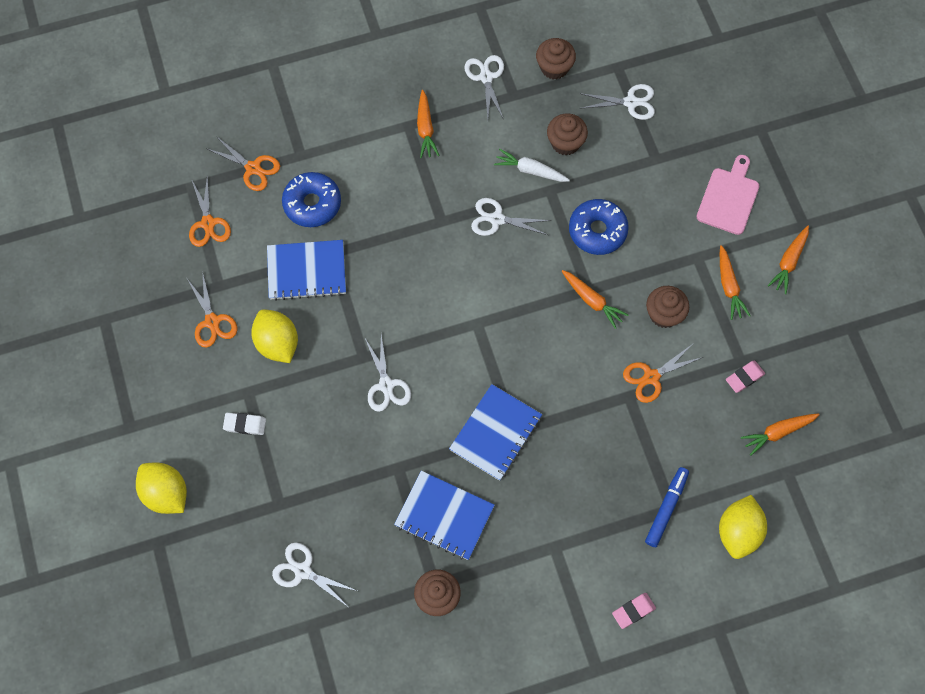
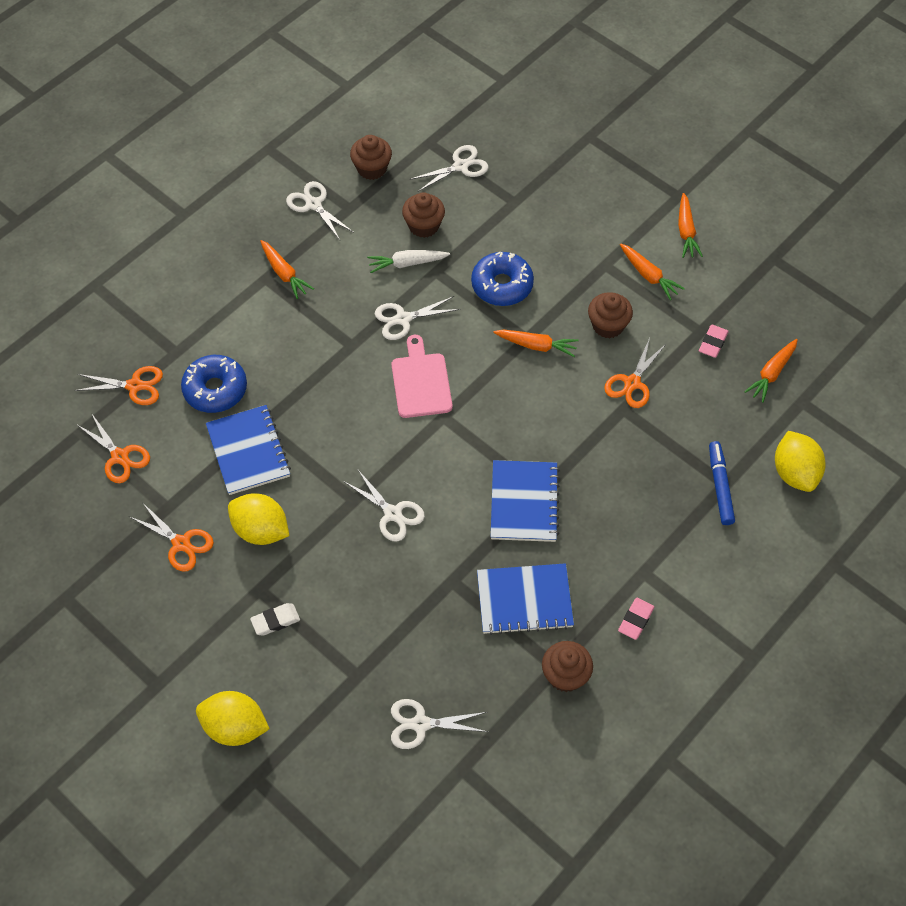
camera: 30 degrees left, 10 degrees down
blue notebook [267,240,346,301] -> blue notebook turned 75 degrees counterclockwise [206,405,291,495]
pink eraser [612,593,656,629] -> pink eraser moved to [618,598,655,640]
pink cutting board [696,155,759,235] -> pink cutting board moved to [391,335,453,418]

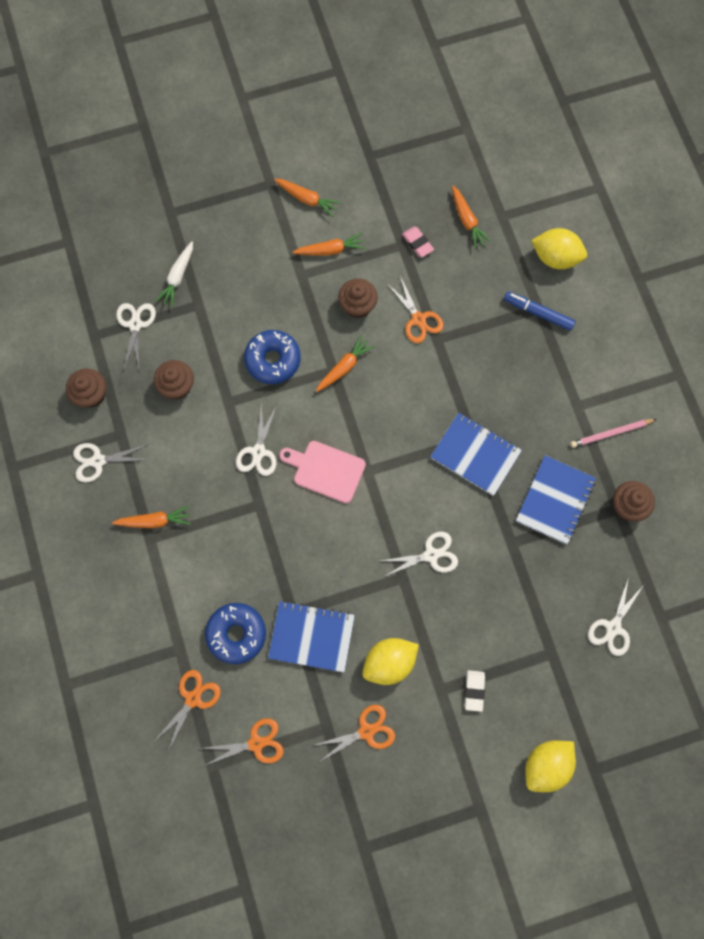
camera: 60 degrees left, 15 degrees up
white carrot [367,250,450,273] -> white carrot moved to [156,241,193,307]
pink eraser [618,598,655,640] -> pink pencil [571,419,657,448]

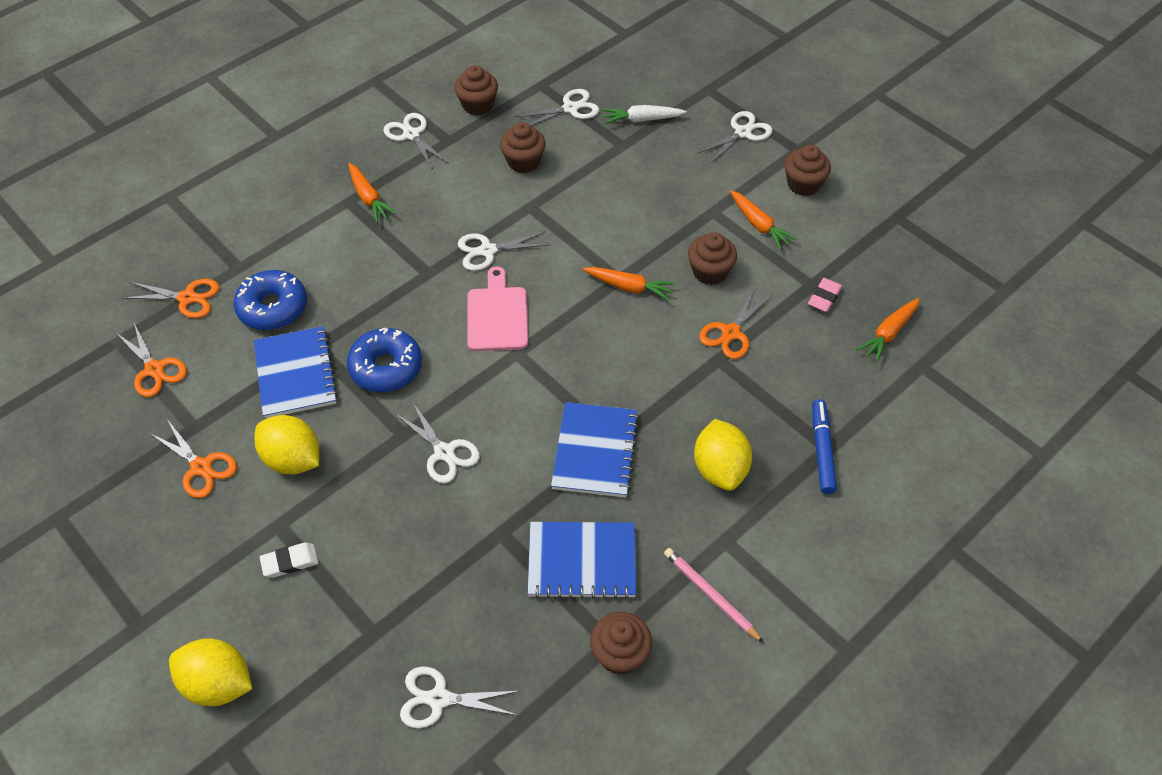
camera: 65 degrees right, 20 degrees down
blue donut [244,330,301,384] -> blue donut moved to [347,328,422,392]
orange carrot [274,179,341,217] -> brown cupcake [784,145,831,196]
yellow lemon [531,228,587,269] -> yellow lemon moved to [694,419,752,491]
none -> white scissors [697,111,773,164]

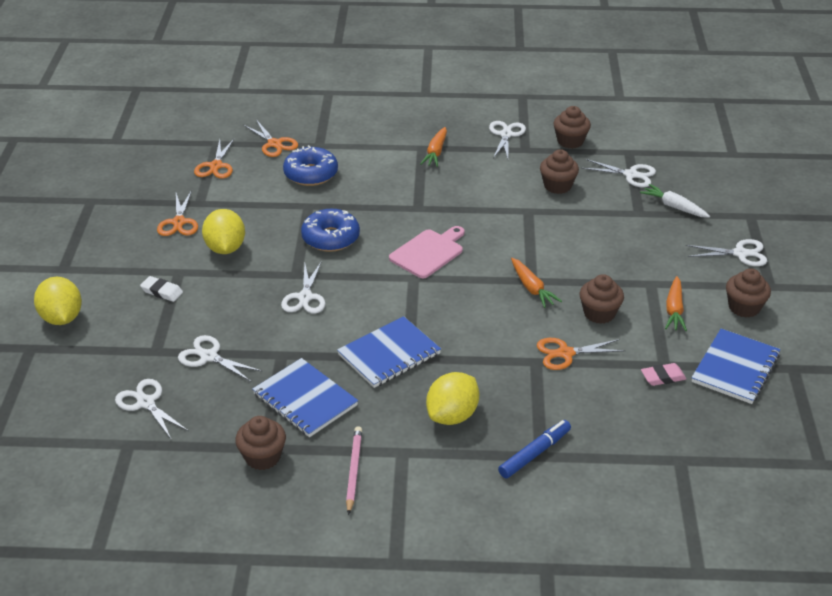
camera: 45 degrees right, 15 degrees down
blue notebook [254,326,338,419] -> blue notebook moved to [691,329,780,404]
white scissors [458,231,550,271] -> white scissors moved to [178,335,263,382]
orange carrot [856,298,920,362] -> none

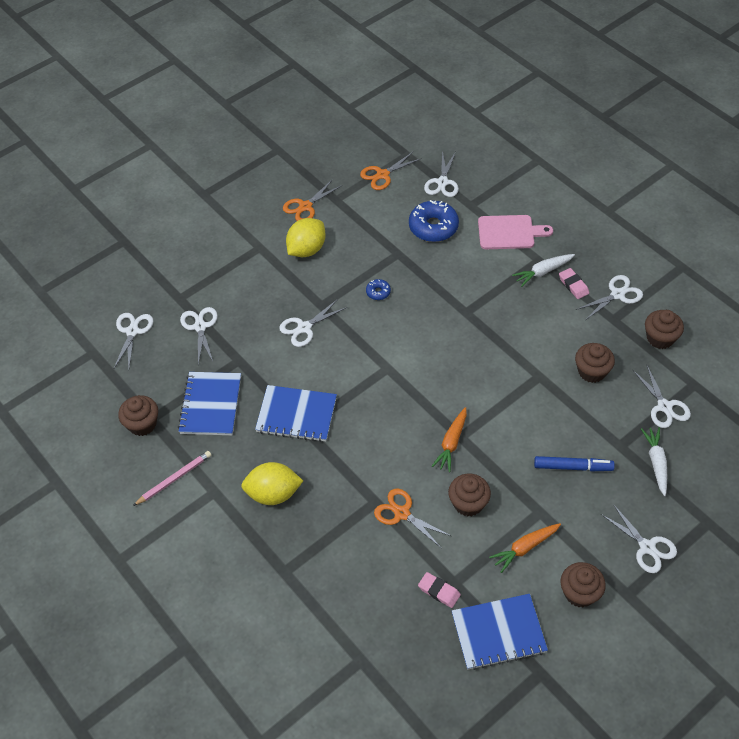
camera: 50 degrees right, 15 degrees up
yellow lemon [34,277,82,325] -> none
white eraser [140,276,183,302] -> none
orange scissors [244,120,298,157] -> white scissors [424,150,459,197]
blue donut [301,209,360,252] -> blue donut [366,279,391,300], size x0.48
pink cutting board [389,226,465,278] -> pink cutting board moved to [478,215,553,249]
orange carrot [420,127,447,167] -> white carrot [512,254,575,287]
blue marker [498,420,571,479] -> blue marker moved to [534,456,615,471]
none -> pink eraser [559,268,589,299]

